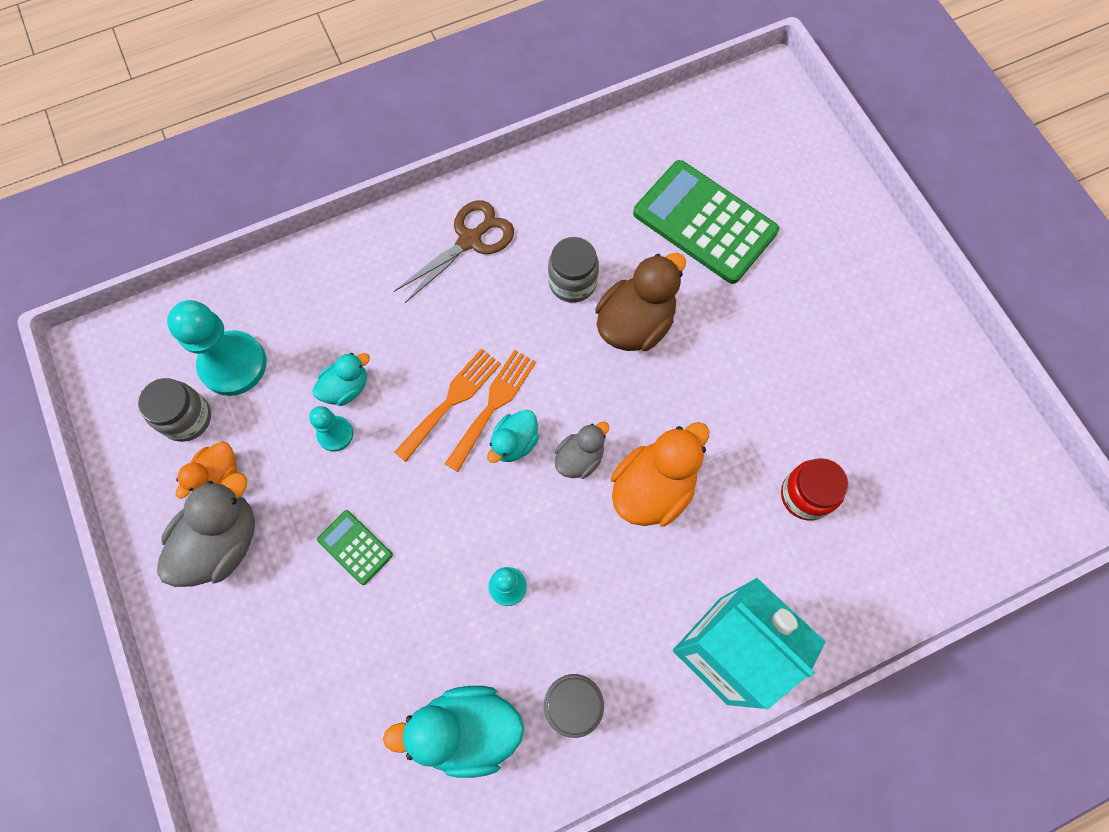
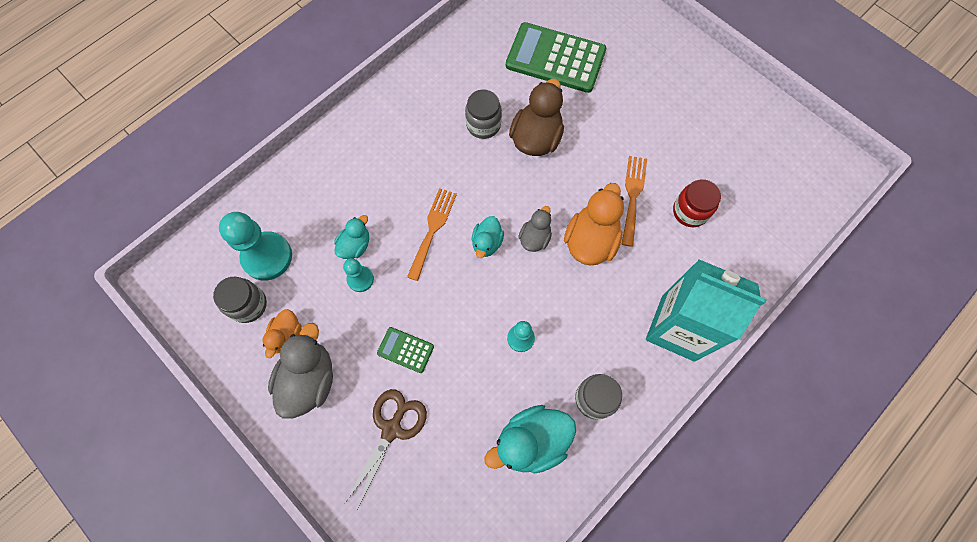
camera: 20 degrees left, 0 degrees up
brown scissors [394,200,514,303] -> brown scissors moved to [344,389,427,509]
orange fork [445,350,536,472] -> orange fork moved to [621,156,647,247]

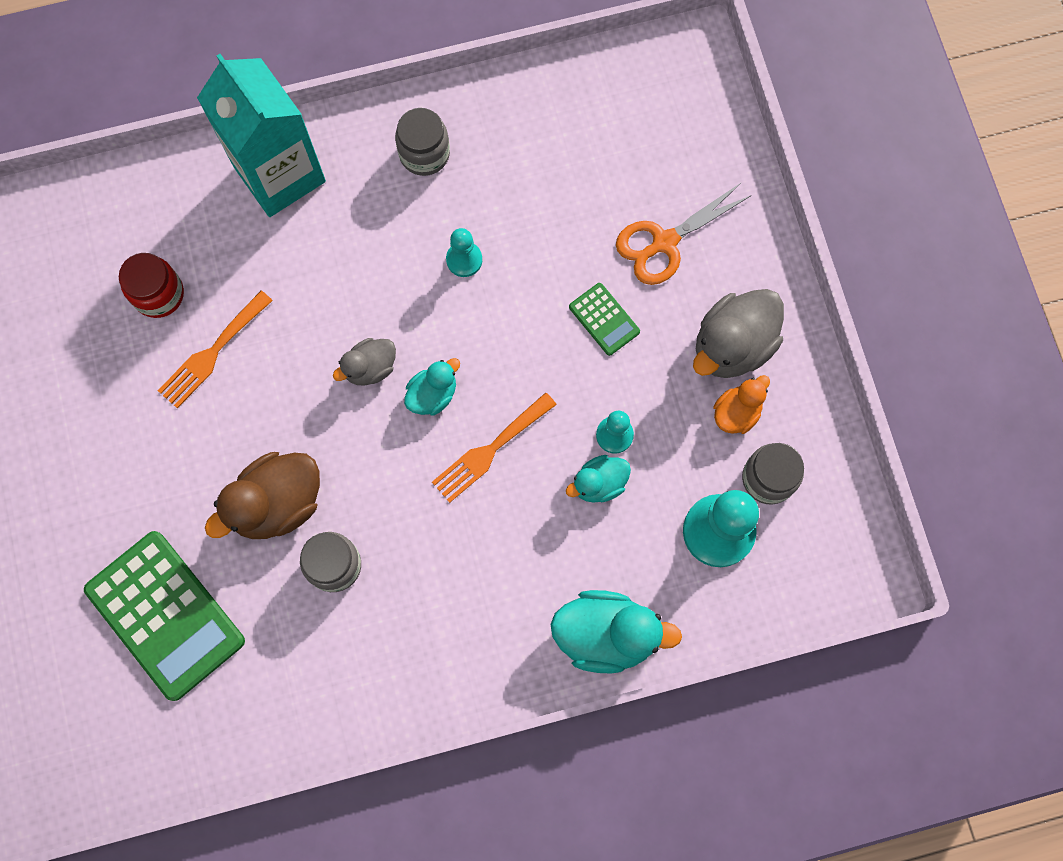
camera: 150 degrees left, 5 degrees up
brown scissors [344,389,427,509] -> orange scissors [616,183,752,285]
turquoise duck [484,405,576,473] -> turquoise duck moved to [550,590,682,674]
orange duck [564,183,624,265] -> none

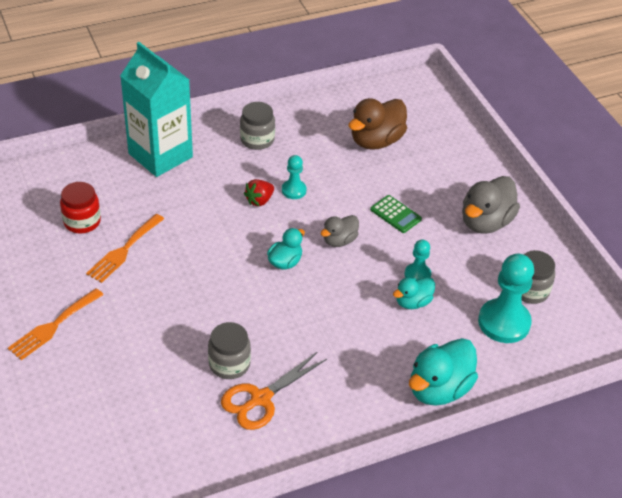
camera: 10 degrees left, 30 degrees down
green calculator [84,531,245,701] -> none
brown duck [205,452,320,539] -> brown duck moved to [349,98,407,150]
grey duck [333,338,396,385] -> grey duck moved to [320,215,359,247]
orange fork [432,392,557,503] -> orange fork moved to [8,288,103,360]
turquoise duck [550,590,682,674] -> turquoise duck turned 135 degrees clockwise [409,338,478,406]
orange scissors [616,183,752,285] -> orange scissors moved to [221,351,327,430]
orange duck [713,375,770,434] -> none
none -> red strawberry [244,179,274,206]

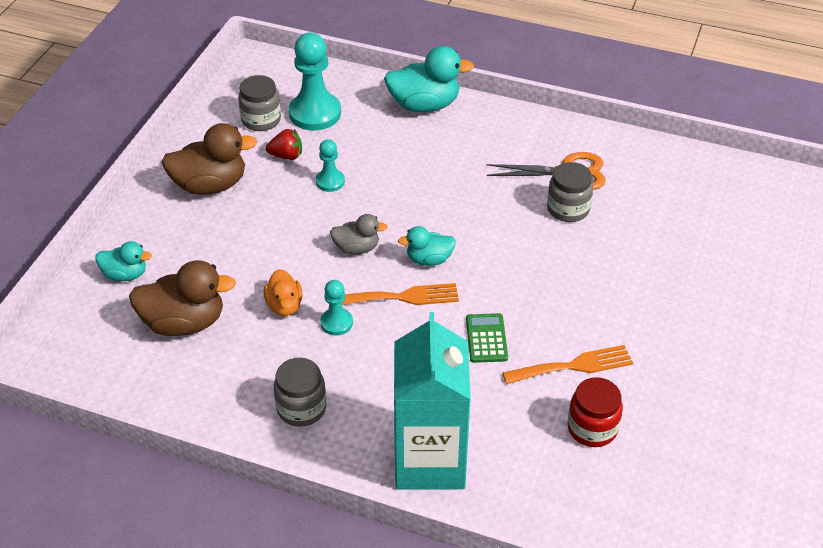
camera: 135 degrees left, 0 degrees up
orange fork [8,288,103,360] -> orange fork moved to [342,283,459,305]
red strawberry [244,179,274,206] -> red strawberry moved to [266,129,302,160]
green calculator [370,195,422,233] -> green calculator moved to [466,313,508,363]
turquoise duck [393,277,435,309] -> turquoise duck moved to [96,241,152,281]
grey duck [462,176,520,234] -> brown duck [161,123,257,195]
none -> orange duck [264,269,303,316]

